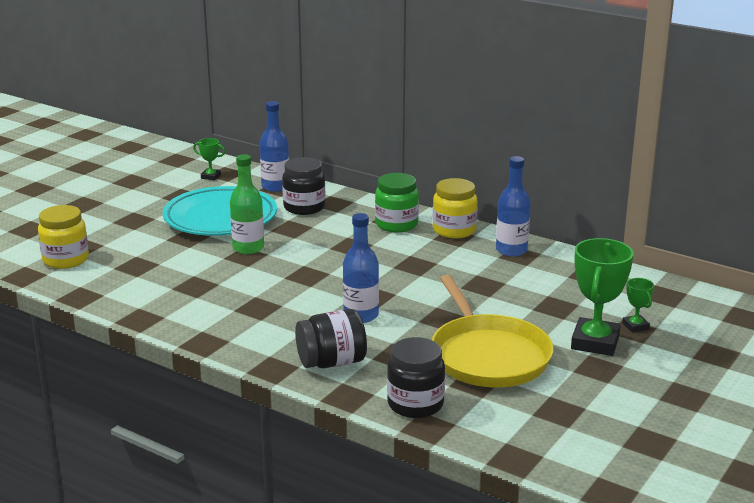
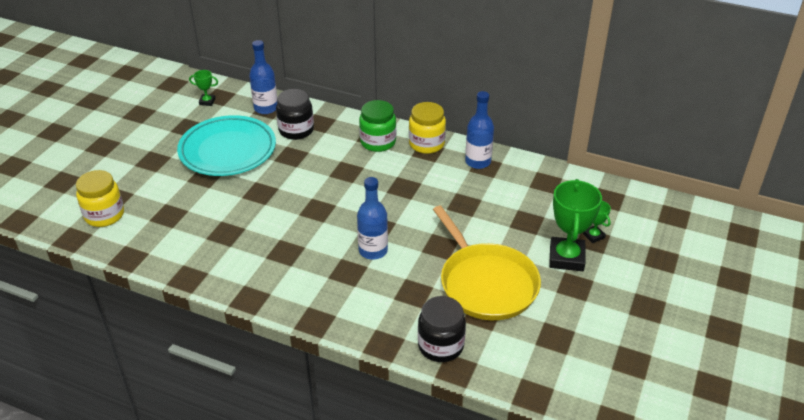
camera: 10 degrees left, 15 degrees up
green bottle [230,154,264,254] -> none
black jar [295,309,367,368] -> none

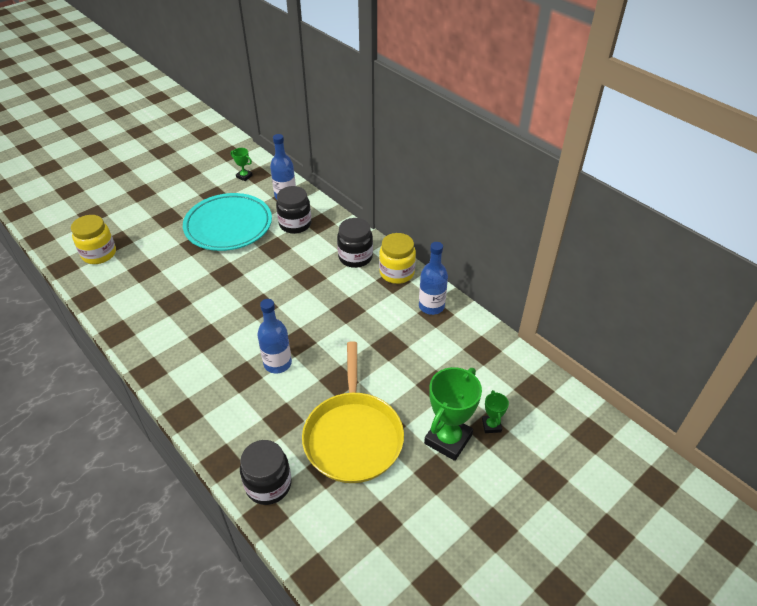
camera: 25 degrees right, 5 degrees up
green jar [359,100,396,152] -> black jar [337,218,373,268]

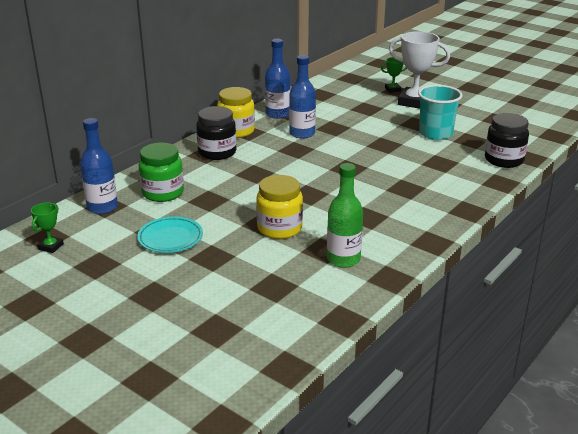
camera: 100 degrees left, 15 degrees down
yellow jar [71,215,116,264] -> yellow jar moved to [256,175,303,239]
turquoise plate [183,193,272,251] -> turquoise plate [137,217,203,253], size x0.53
blue bottle [257,299,292,373] -> blue bottle moved to [289,55,316,139]
black jar [276,186,312,234] -> green jar [138,143,184,202]
yellow pan [302,341,404,483] -> turquoise cup [418,85,462,140]
green trophy [424,367,482,461] -> white trophy [389,31,450,109]
none -> green bottle [327,163,363,268]

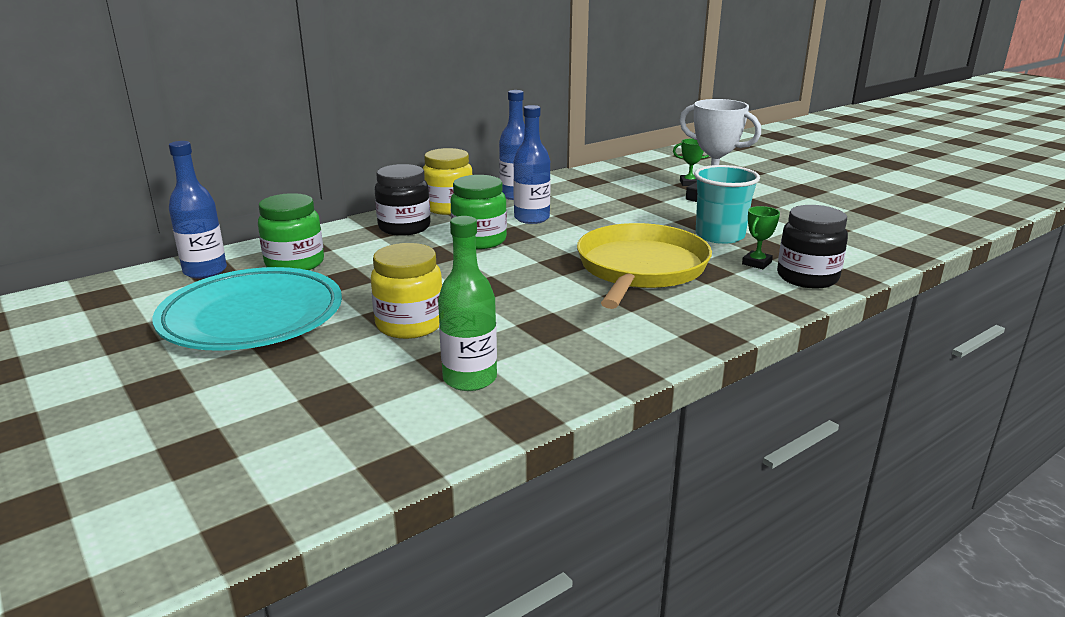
camera: 15 degrees right, 5 degrees down
green trophy [31,203,64,253] -> green trophy moved to [742,206,780,269]
turquoise plate [137,217,203,253] -> turquoise plate [153,267,342,351], size x1.89
none -> green jar [450,175,507,249]
none -> yellow pan [577,223,712,309]

